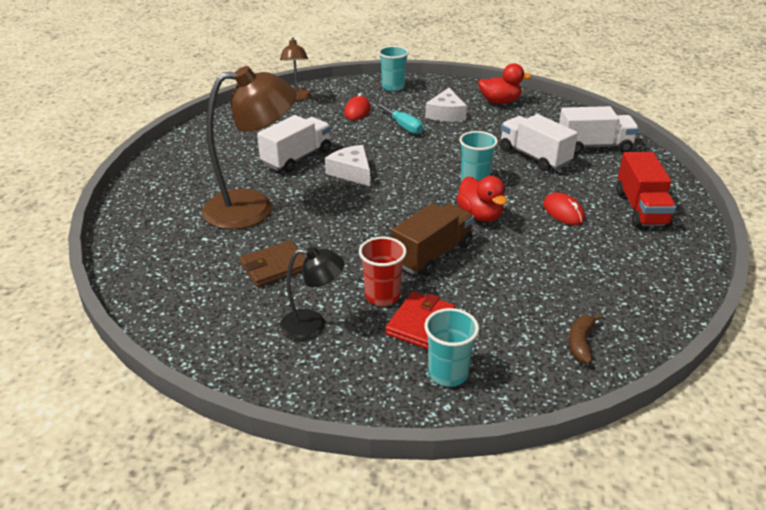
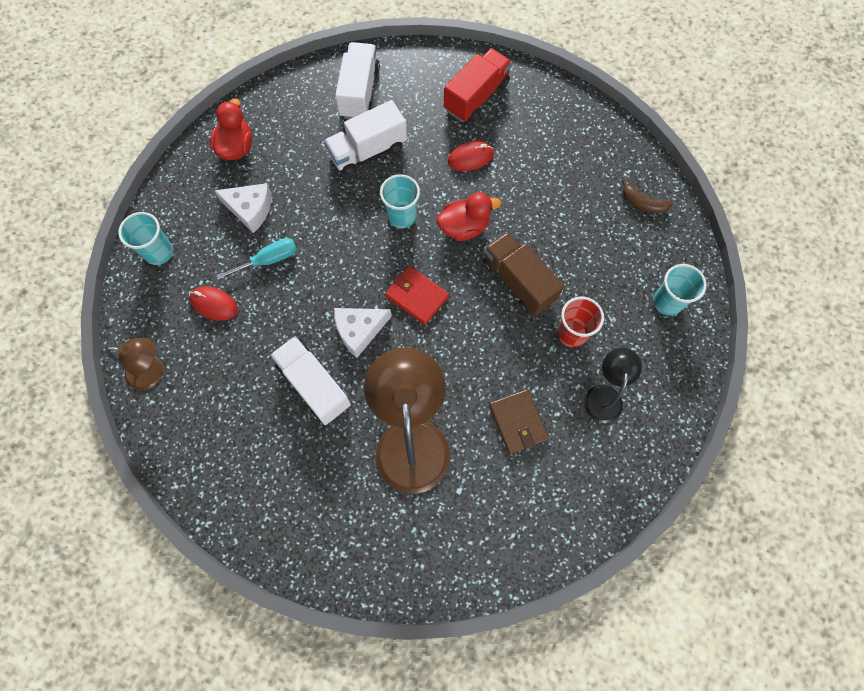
camera: 80 degrees left, 35 degrees up
red wallet [385,291,455,349] -> red wallet moved to [385,266,449,325]
red truck [616,152,676,228] -> red truck turned 60 degrees counterclockwise [444,48,512,122]

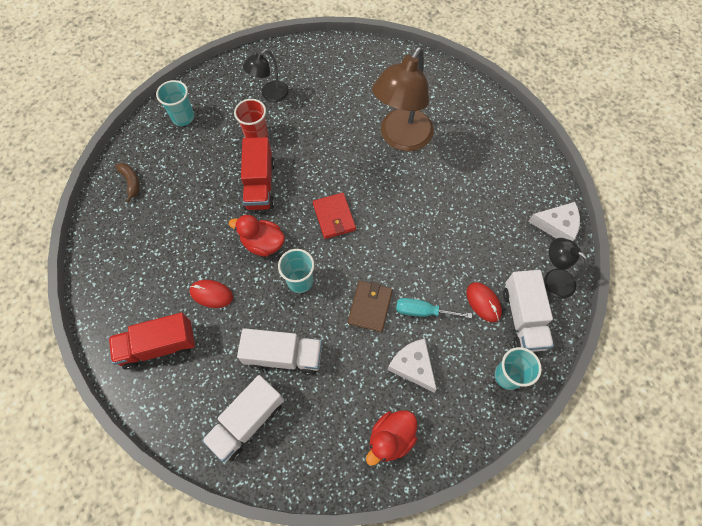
camera: 145 degrees left, 5 degrees down
brown lamp [106,338,163,391] -> black lamp [544,238,588,299]
white truck [270,336,351,425] -> white truck moved to [503,270,554,352]
white cheese [334,308,392,358] -> white cheese moved to [528,202,580,241]
brown truck [483,232,564,316] -> red truck [241,137,275,210]
brown wallet [489,389,549,455] -> brown wallet moved to [348,281,393,332]

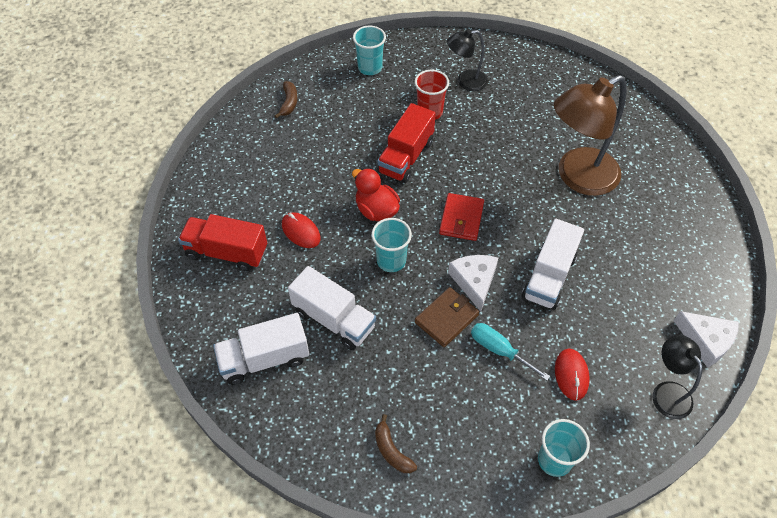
camera: 30 degrees right, 10 degrees down
red duck [366,410,417,466] -> brown banana [375,414,417,473]
white cheese [387,338,437,392] -> white cheese moved to [448,255,498,312]
white truck [503,270,554,352] -> white truck moved to [522,219,584,310]

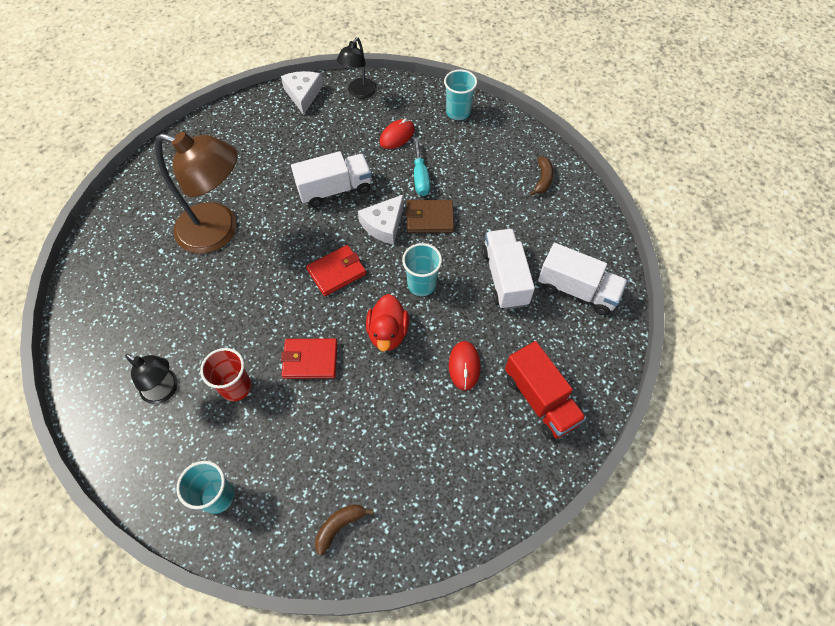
camera: 135 degrees left, 5 degrees up
red truck [377,103,436,183] -> red wallet [281,338,338,379]

